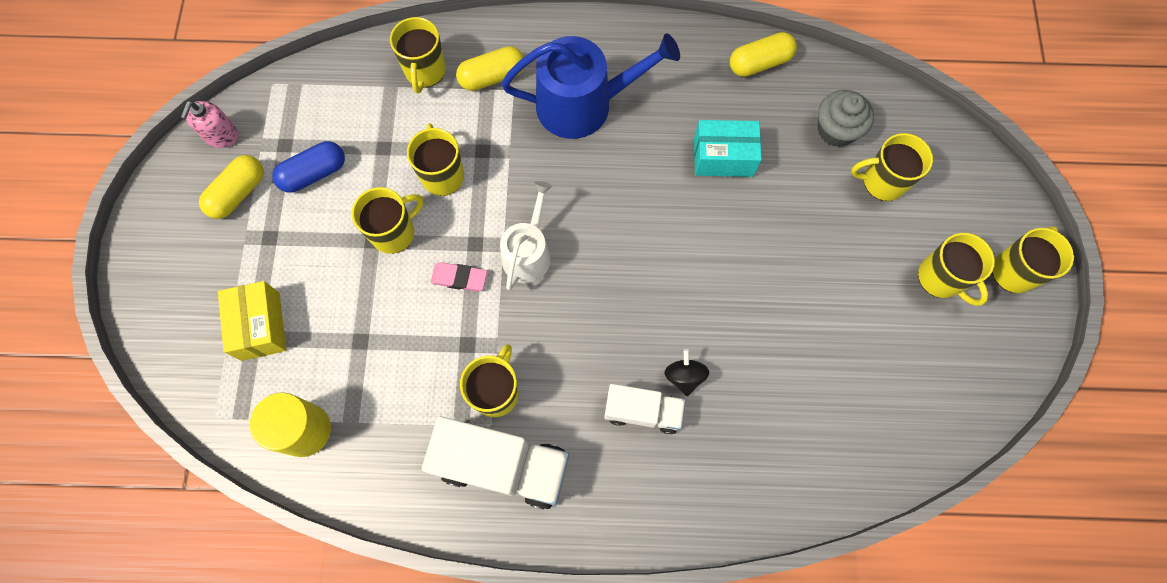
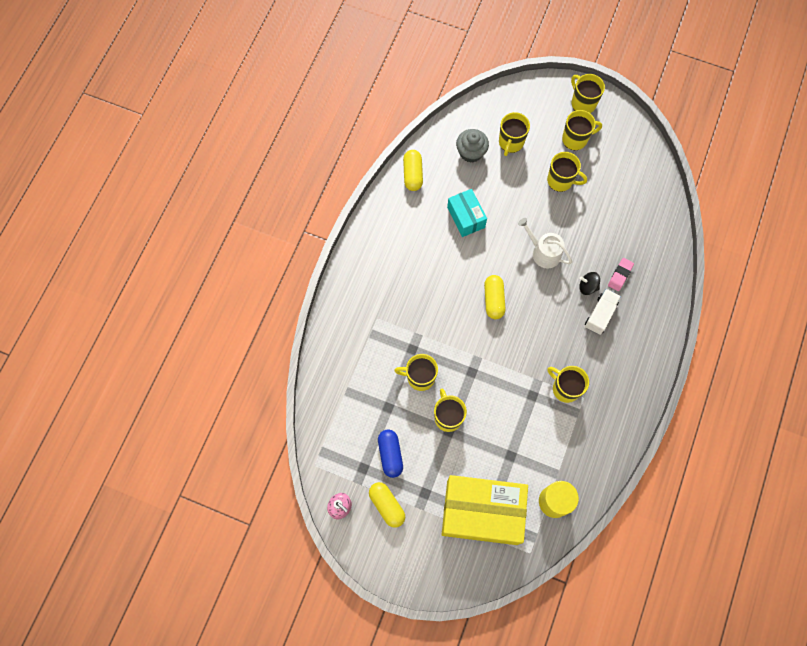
camera: 70 degrees left, 0 degrees up
yellow box [218,281,286,361] -> yellow box [442,475,528,545], size x1.92
yellow mug [390,17,446,93] -> yellow mug moved to [547,152,587,192]
white truck [422,416,569,509] -> none
pink eraser [431,262,487,292] -> pink eraser moved to [608,258,634,291]
yellow capsule [456,46,524,91] -> yellow capsule moved to [484,275,506,319]
white watering can [500,181,552,290] -> white watering can moved to [518,218,572,269]
blue watering can [501,34,680,139] -> none
turquoise box [694,120,762,177] -> turquoise box turned 45 degrees counterclockwise [447,189,487,237]

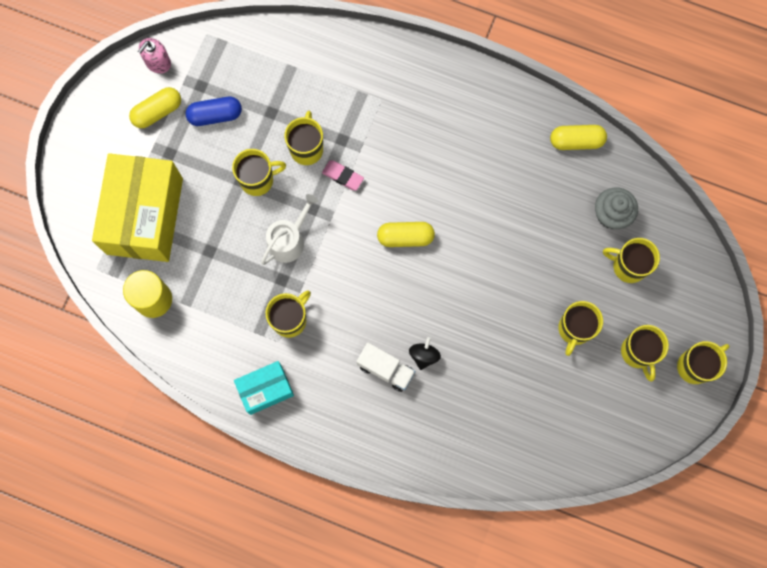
camera: 90 degrees right, 5 degrees up
turquoise box [447,189,487,237] -> turquoise box moved to [234,361,294,415]
white watering can [518,218,572,269] -> white watering can moved to [261,194,318,265]
pink eraser [608,258,634,291] -> pink eraser moved to [322,160,364,191]

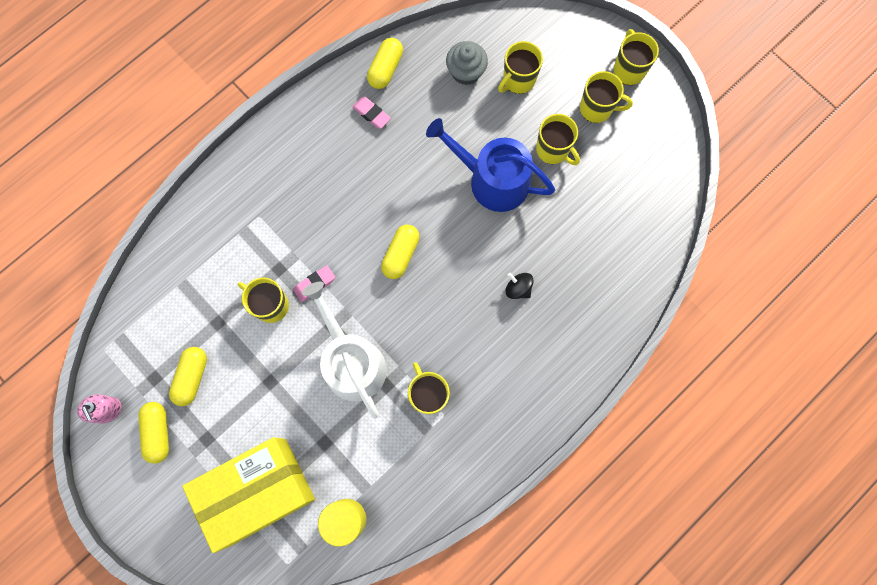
camera: 65 degrees left, 0 degrees up
yellow box [92,153,183,262] -> yellow box turned 60 degrees counterclockwise [182,437,315,553]
blue capsule [186,97,242,126] -> yellow capsule [169,347,207,406]
yellow mug [232,149,286,196] -> none
turquoise box [234,361,294,415] -> none
white watering can [261,194,318,265] -> white watering can [302,282,387,419], size x1.61
white truck [356,342,415,392] -> none
none -> pink eraser [352,97,391,129]
none -> blue watering can [426,118,555,212]

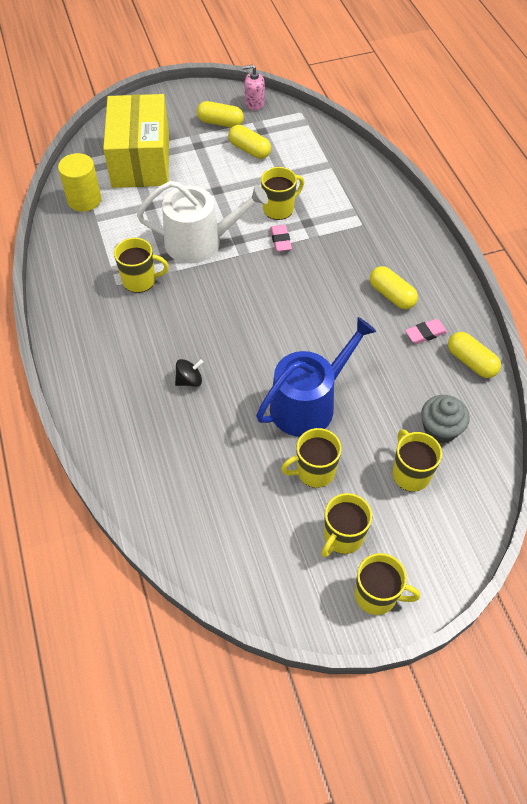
camera: 115 degrees right, 20 degrees down
yellow capsule [381,225,420,279] -> yellow capsule moved to [370,266,418,309]

